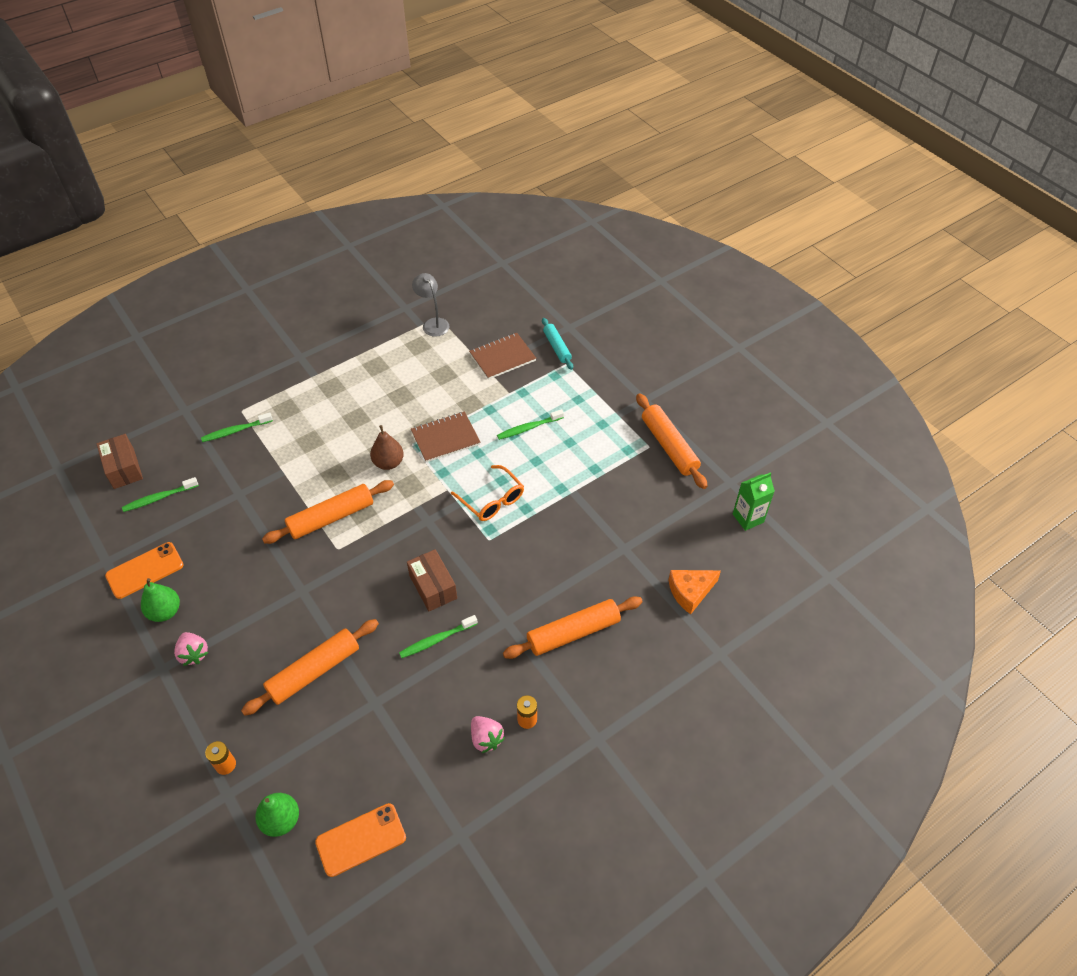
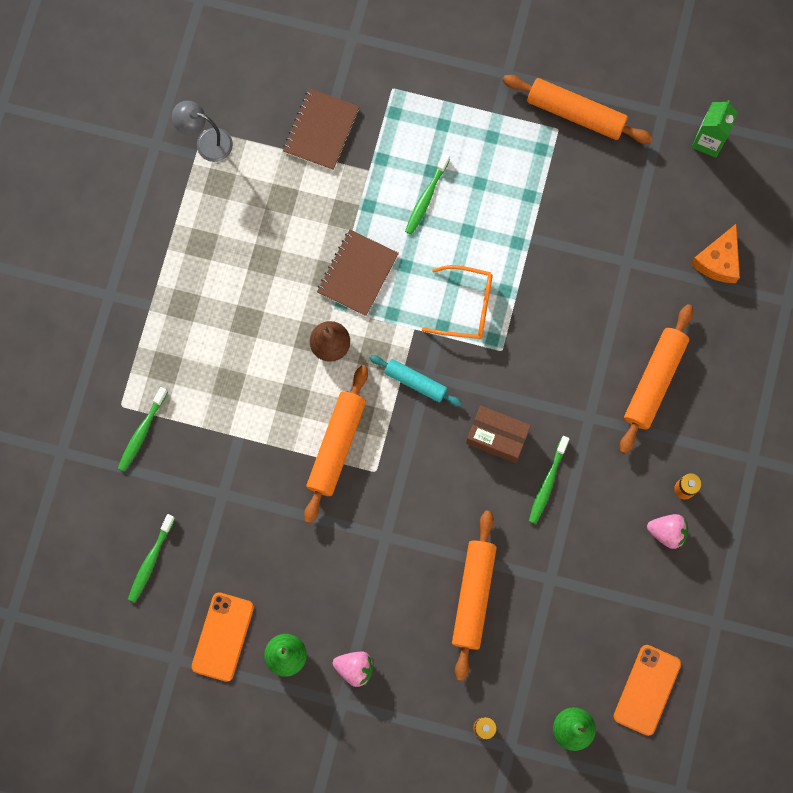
camera: 40 degrees left, 25 degrees up
brown box [96,434,143,489] -> none
turquoise rolling pin [542,318,573,370] -> turquoise rolling pin moved to [369,355,462,406]

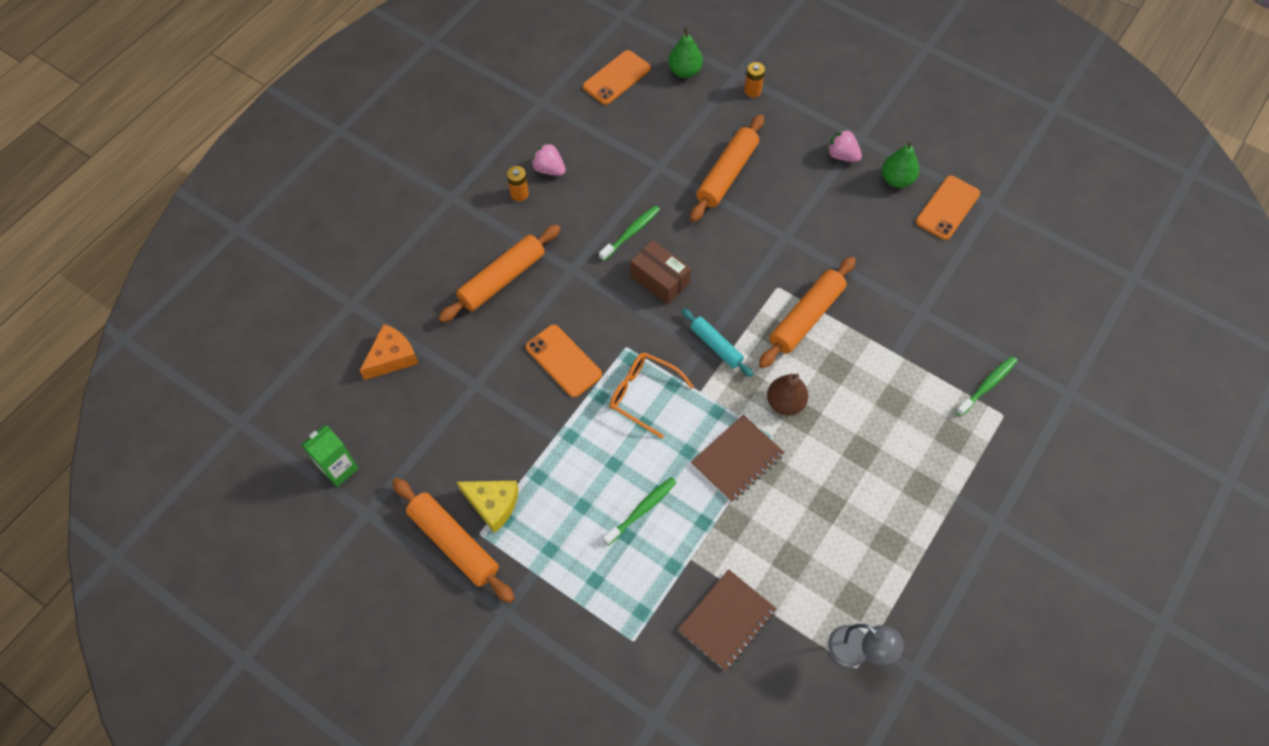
camera: 160 degrees left, 15 degrees down
green toothbrush [128,514,175,602] -> none
none -> yellow cheese [457,481,519,533]
none -> orange phone [526,325,602,397]

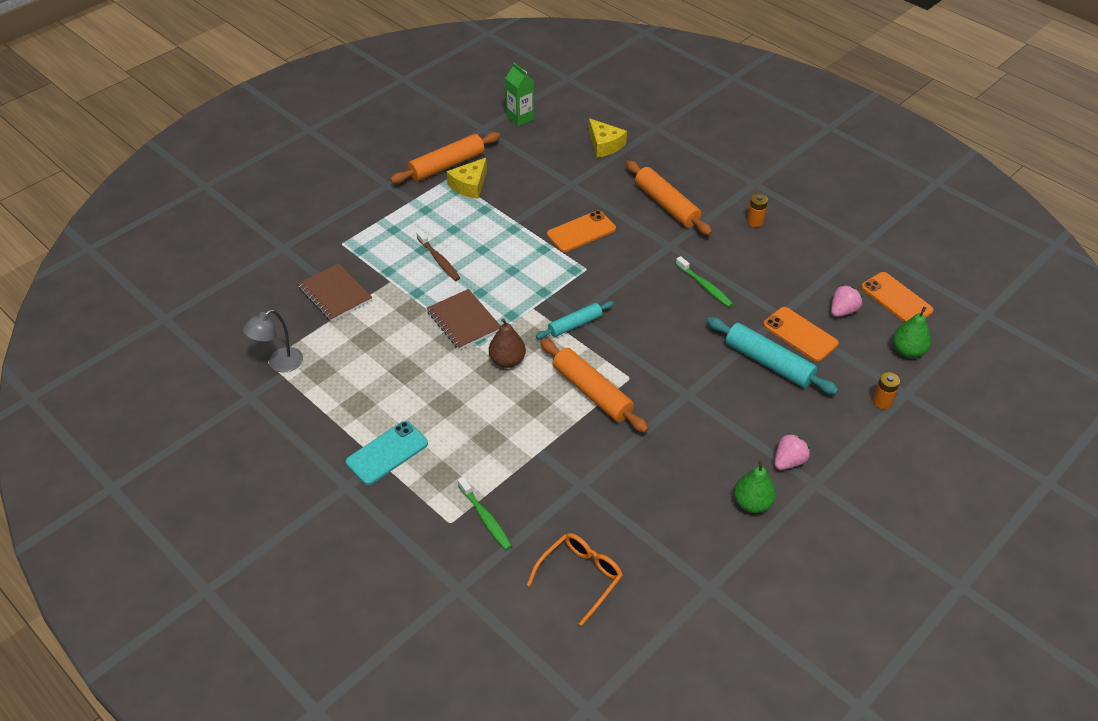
camera: 100 degrees right, 15 degrees down
orange cheese [360,324,419,380] -> yellow cheese [589,119,627,157]
pink strawberry [531,142,566,176] -> pink strawberry moved to [831,285,863,317]
green toothbrush [603,477,677,546] -> brown toothbrush [416,230,460,281]
orange glasses [609,353,694,438] -> orange glasses moved to [527,533,623,626]
brown box [630,240,691,304] -> none
orange rolling pin [690,115,764,222] -> turquoise rolling pin [707,317,839,395]
orange phone [916,176,980,240] -> orange phone moved to [763,307,839,362]
none -> turquoise phone [346,421,428,485]

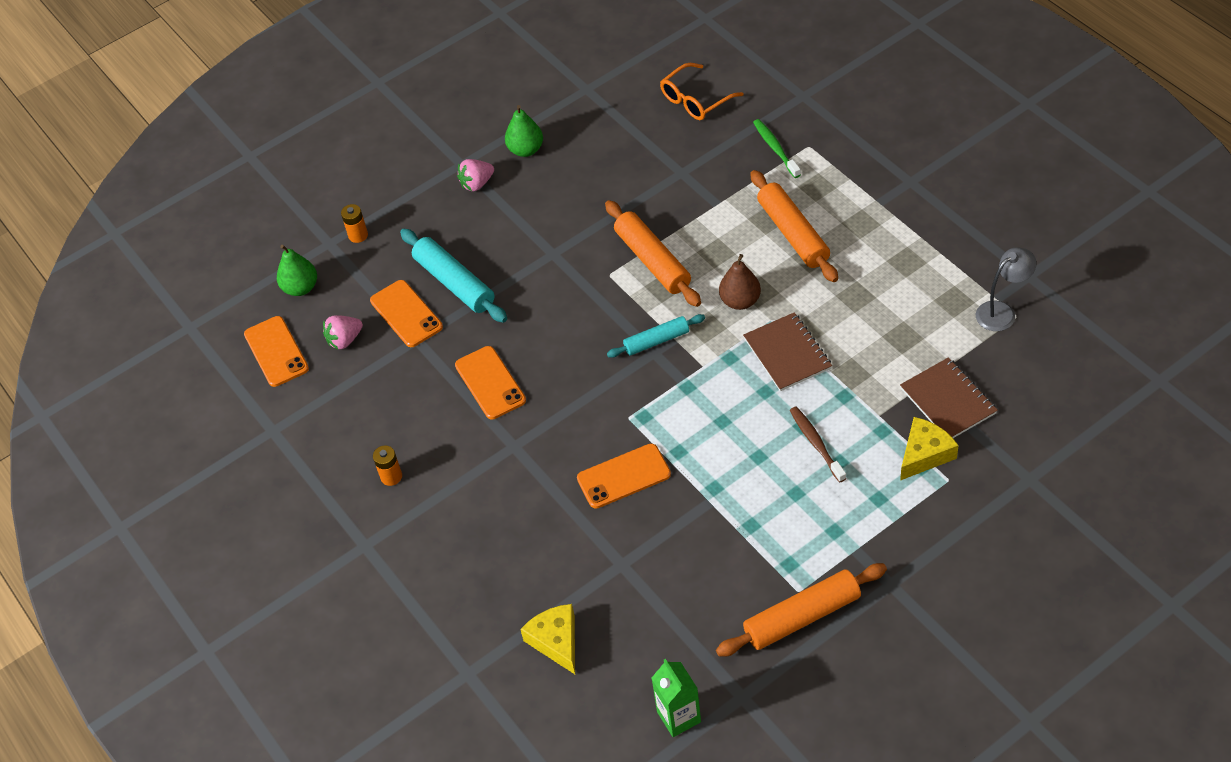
camera: 165 degrees left, 5 degrees up
turquoise phone [346,421,428,485] -> none
yellow cheese [447,158,487,199] -> yellow cheese moved to [900,417,959,480]
orange rolling pin [626,161,712,236] -> orange rolling pin moved to [750,170,838,282]
green toothbrush [676,256,733,307] -> orange phone [455,346,526,419]

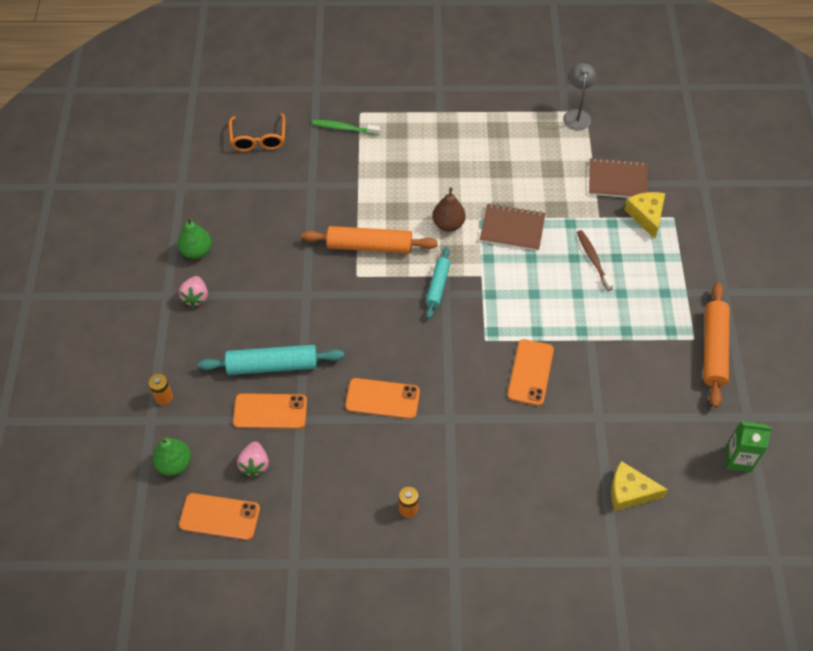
camera: 60 degrees left, 5 degrees up
orange rolling pin [750,170,838,282] -> none
brown toothbrush [790,407,846,483] -> brown toothbrush turned 60 degrees clockwise [577,230,614,291]

